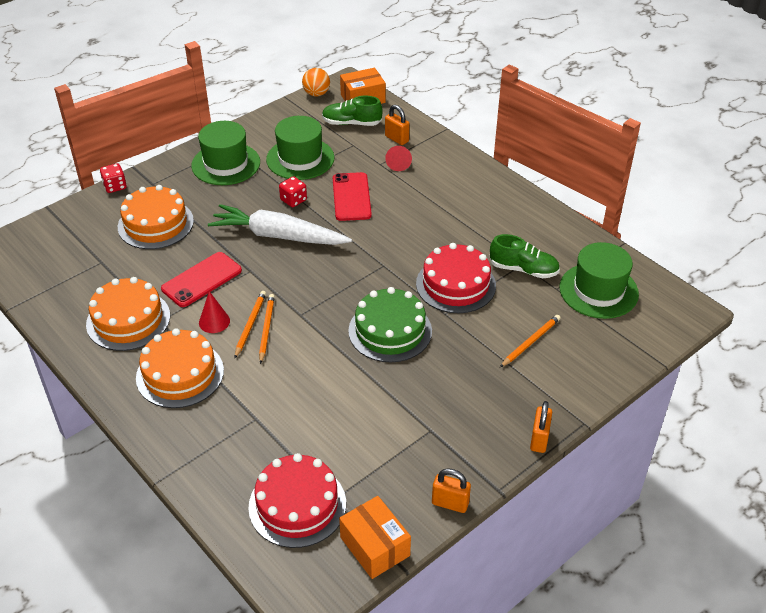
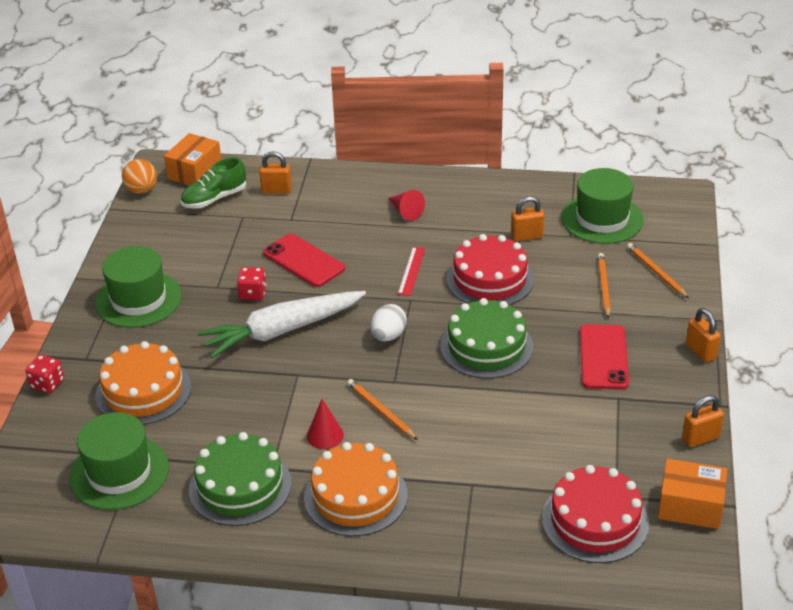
camera: 40 degrees left, 5 degrees down
orange cake [86,277,170,351] -> green cake [189,432,292,526]
red phone [161,252,242,307] -> red phone moved to [580,324,629,390]
orange pencil [235,291,266,358] -> orange pencil moved to [627,243,689,298]
green hat [266,116,335,180] -> green hat moved to [69,412,169,510]
red cone [385,146,412,171] -> red cone moved to [388,190,425,221]
green shoe [490,234,560,278] -> orange padlock [511,196,544,241]
none -> white egg [371,304,407,341]
none -> red ruler [398,247,425,296]

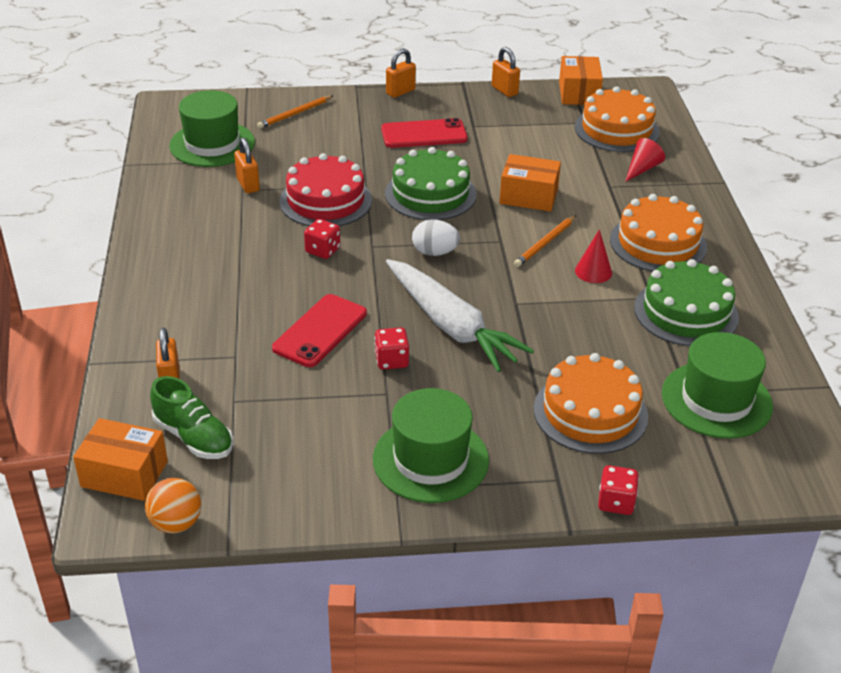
camera: 105 degrees left, 0 degrees up
red cone [388,190,425,221] -> red cone moved to [625,138,665,182]
red ruler [398,247,425,296] -> red dice [304,219,341,259]
red cake [542,465,649,563] -> orange cake [575,86,660,152]
orange pencil [598,253,611,318] -> none
none -> orange box [499,154,561,211]

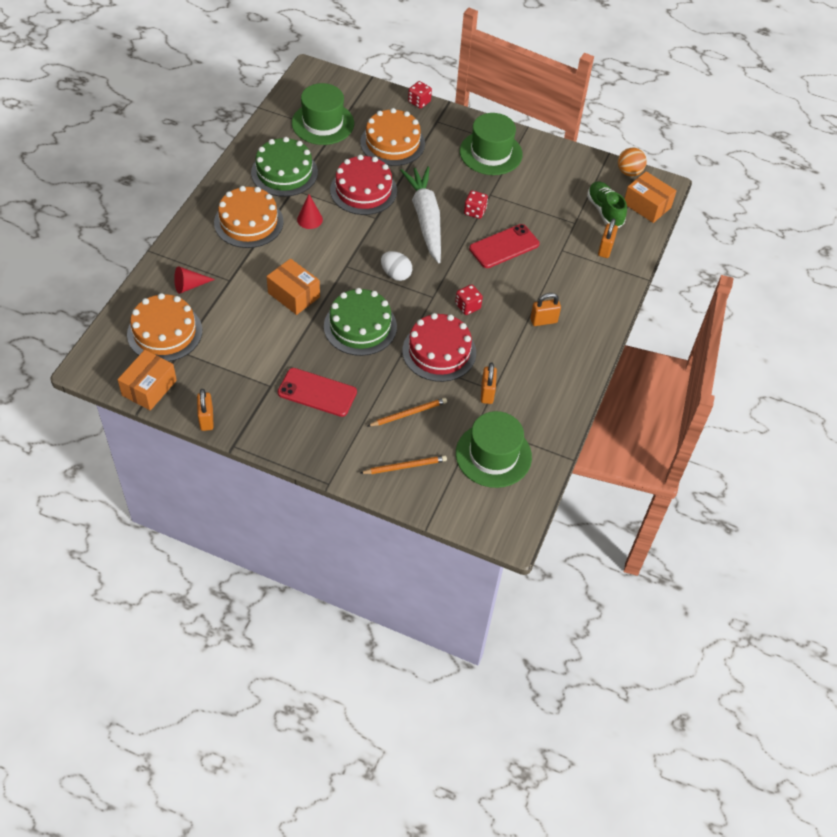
camera: 155 degrees left, 15 degrees up
orange padlock [386,48,416,98] -> orange padlock moved to [530,293,561,326]
orange pencil [514,215,576,267] -> orange pencil moved to [368,398,447,426]
none -> red cake [330,155,397,215]

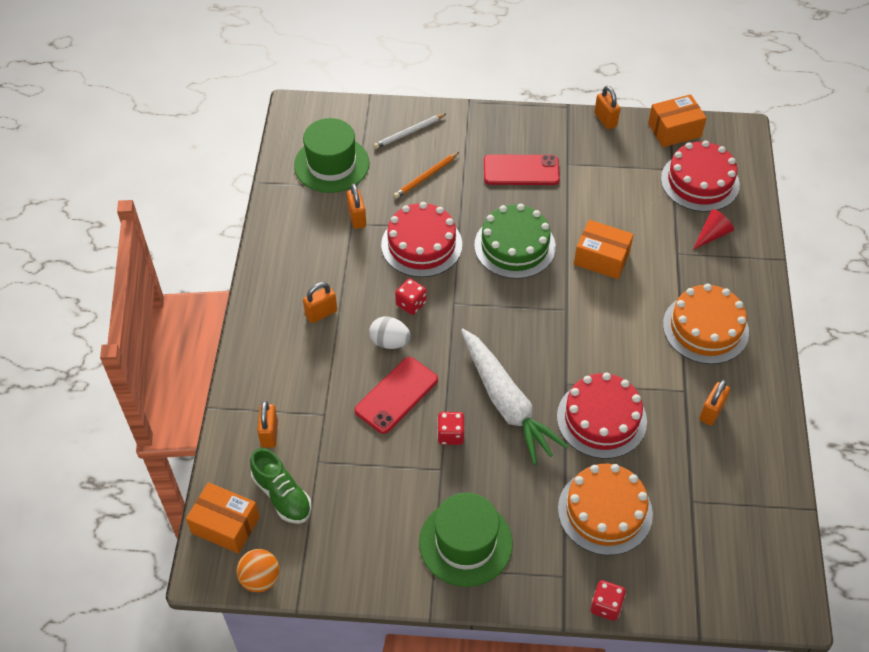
camera: 165 degrees right, 0 degrees up
orange box [118,350,177,410] -> orange box turned 60 degrees clockwise [648,94,707,147]
orange cake [127,293,202,362] -> red cake [661,141,740,212]
green cake [251,137,318,197] -> orange padlock [699,380,730,426]
green hat [292,83,354,145] -> none
red cone [297,194,323,229] -> none
orange pencil [361,455,447,474] -> white pencil [373,114,446,149]
white egg [381,251,412,281] -> white egg moved to [369,317,411,349]

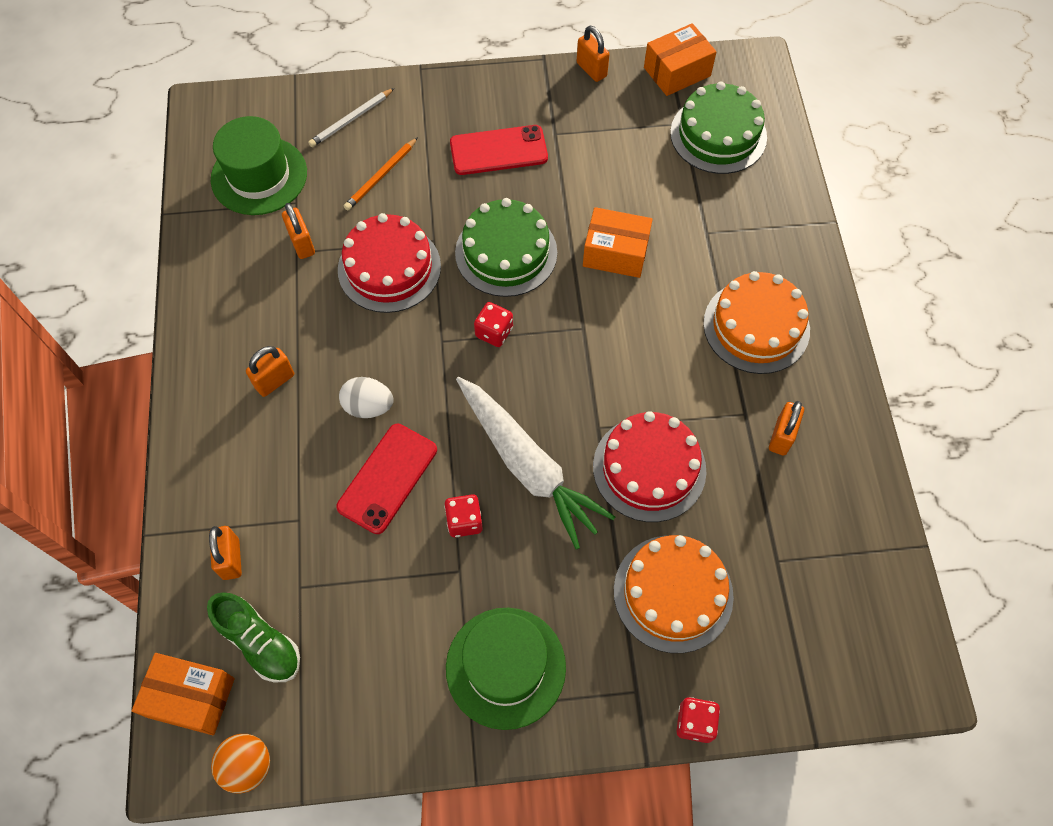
camera: 10 degrees left, 10 degrees up
red dice [395,279,427,315] -> red dice moved to [474,302,513,347]
red cake [661,141,740,212] -> green cake [670,82,767,174]
red cone [693,209,734,250] -> none

